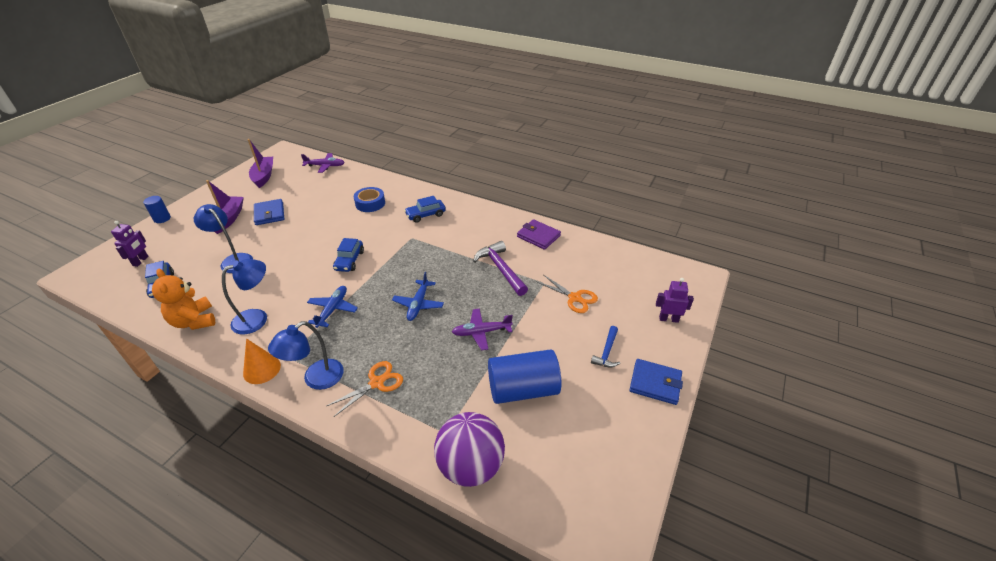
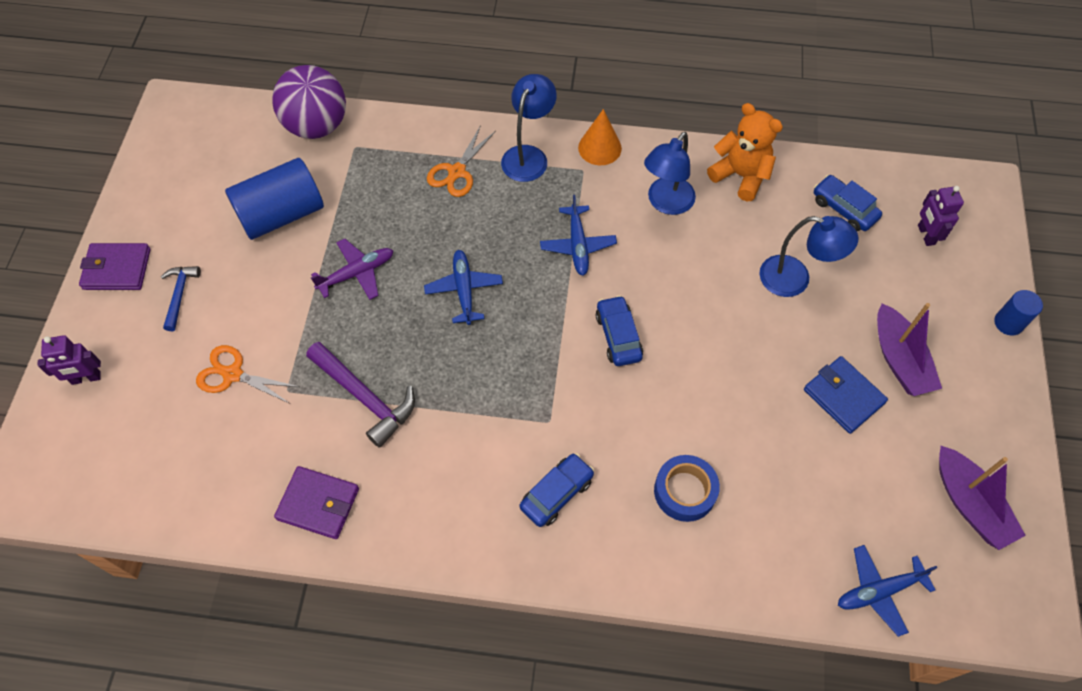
camera: 160 degrees right, 20 degrees up
purple plane [301,153,345,173] -> blue plane [838,545,938,637]
blue wallet [630,359,683,405] -> purple wallet [79,243,151,290]

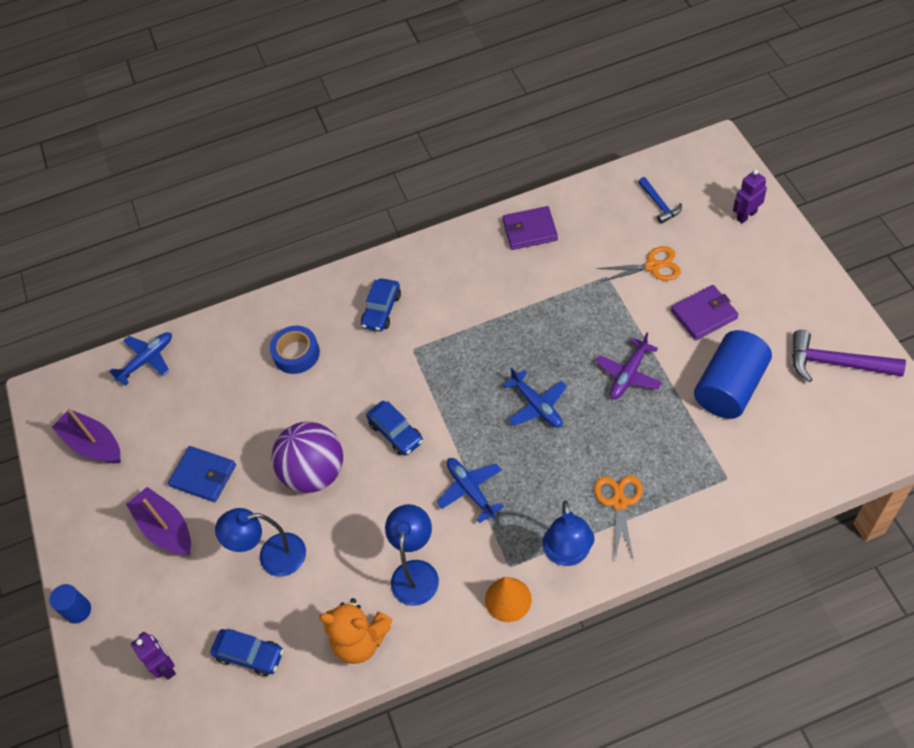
camera: 160 degrees right, 5 degrees down
purple wallet [79,243,151,290] -> purple wallet moved to [671,285,738,340]
blue hammer [161,266,201,331] -> blue hammer moved to [638,177,682,224]
purple ball [272,65,346,139] -> purple ball moved to [271,422,343,493]
purple hammer [306,342,415,448] -> purple hammer moved to [792,330,906,382]

